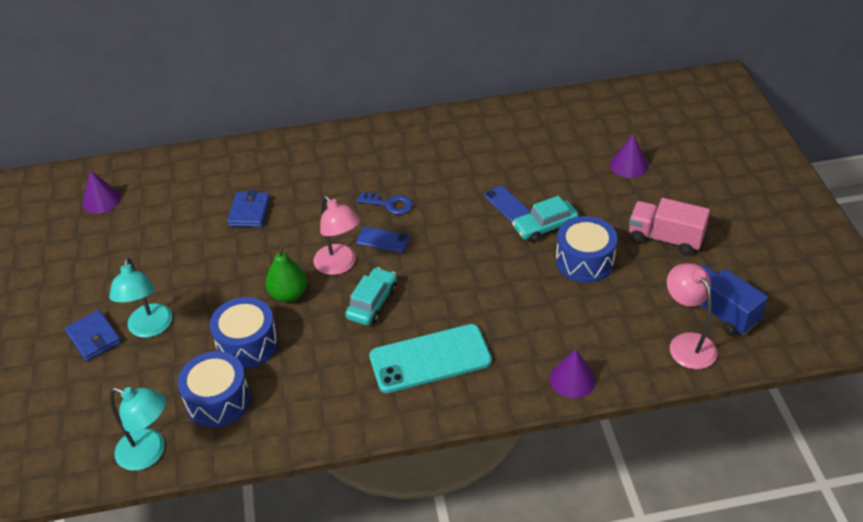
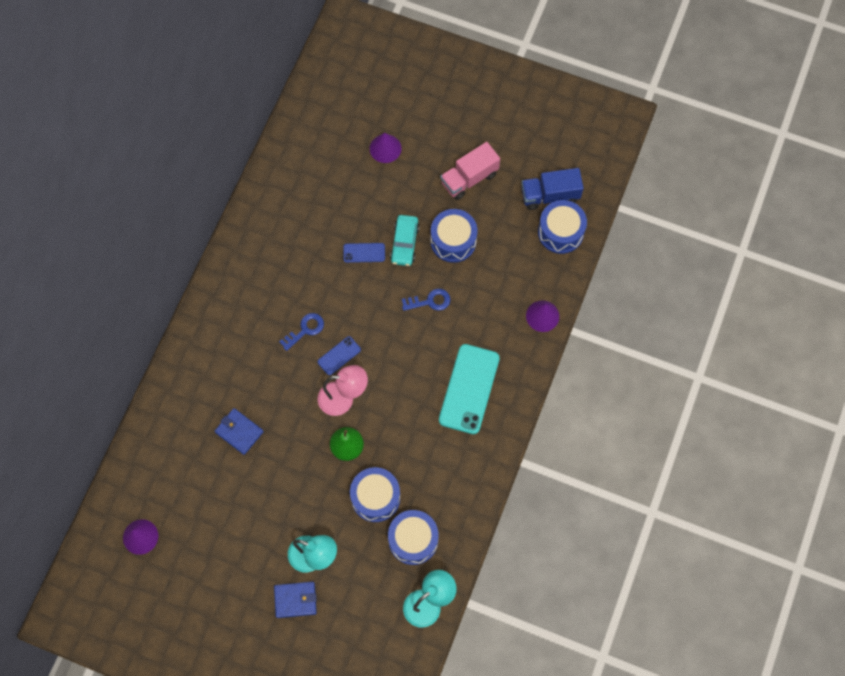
camera: 60 degrees left, 25 degrees up
turquoise car [345,267,397,325] -> none
pink lamp [667,263,717,369] -> blue drum [538,200,587,254]
none -> blue key [402,289,451,311]

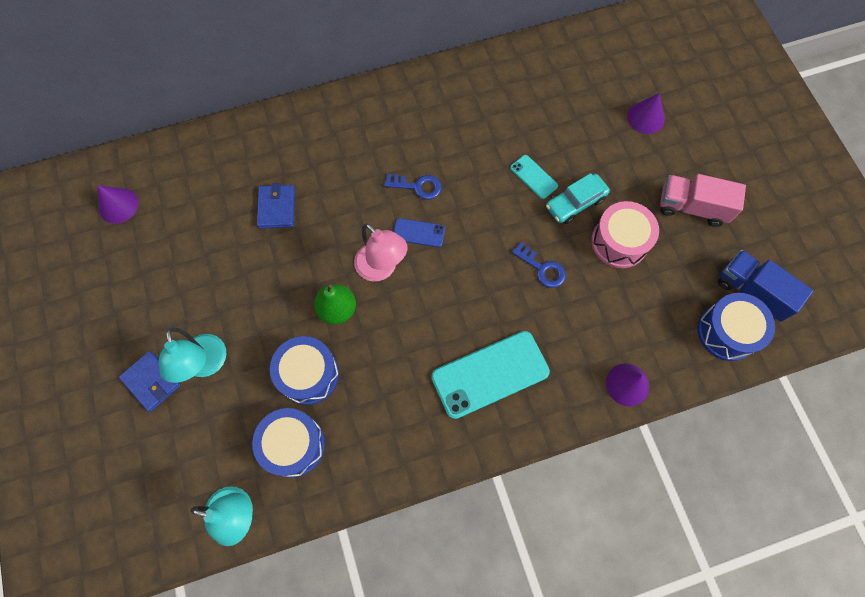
camera: 50 degrees right, 0 degrees up
blue phone [343,243,385,263] -> turquoise phone [510,155,558,199]
blue drum [431,209,478,263] -> pink drum [591,201,659,268]

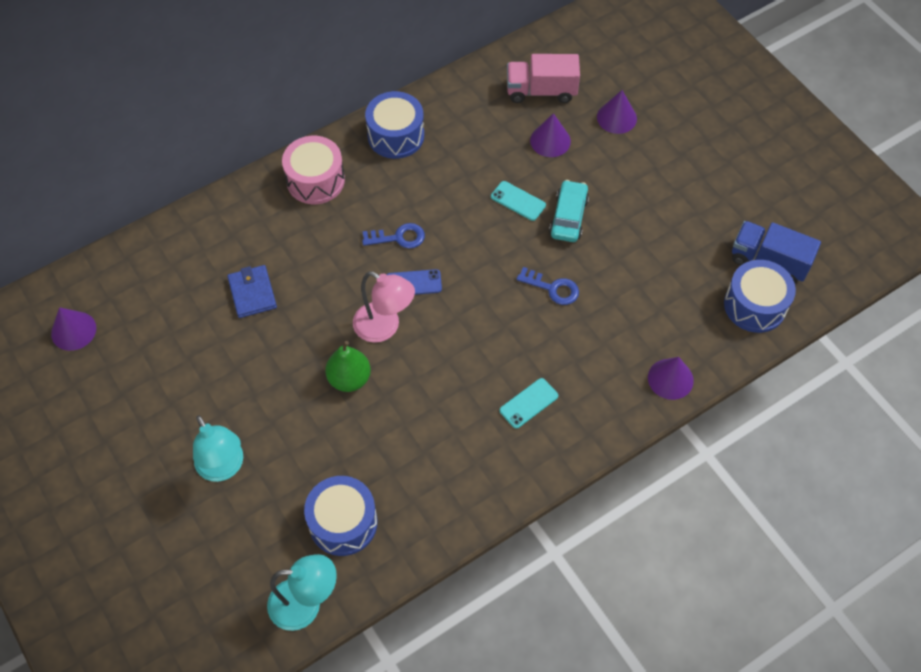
camera: 15 degrees left, 10 degrees down
blue wallet [119,351,181,412] -> none
blue drum [270,336,339,405] -> blue drum moved to [365,91,424,159]
turquoise phone [431,331,550,419] -> turquoise phone [500,378,558,429], size x0.49
turquoise car [546,173,610,224] -> turquoise car turned 150 degrees clockwise [549,180,589,242]
pink drum [591,201,659,268] -> pink drum moved to [282,136,345,204]
pink truck [660,174,746,227] -> pink truck moved to [507,54,580,103]
none -> purple cone [530,113,571,157]

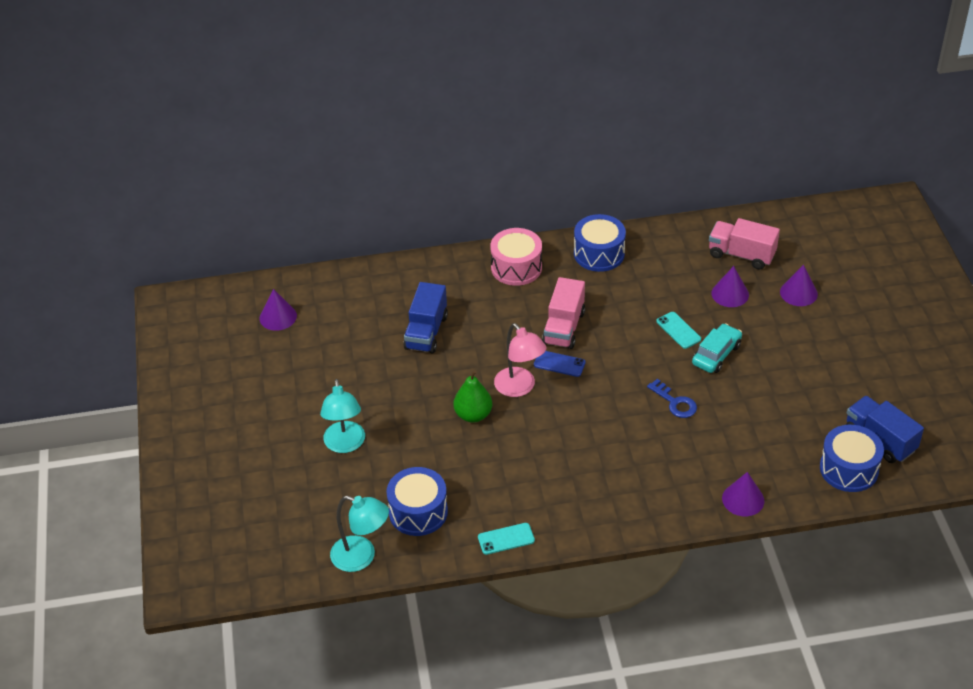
camera: 25 degrees right, 15 degrees down
blue wallet [227,265,277,318] -> blue truck [403,282,448,353]
blue key [362,223,425,249] -> pink truck [542,277,585,349]
turquoise phone [500,378,558,429] -> turquoise phone moved to [478,523,535,555]

